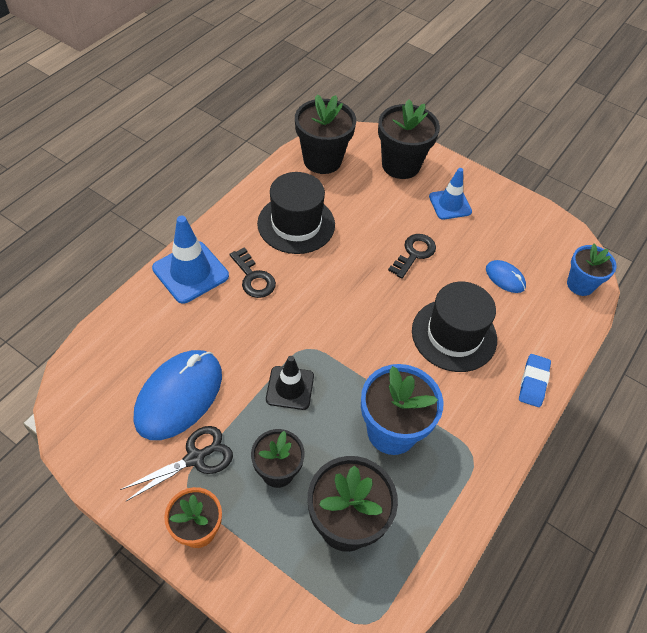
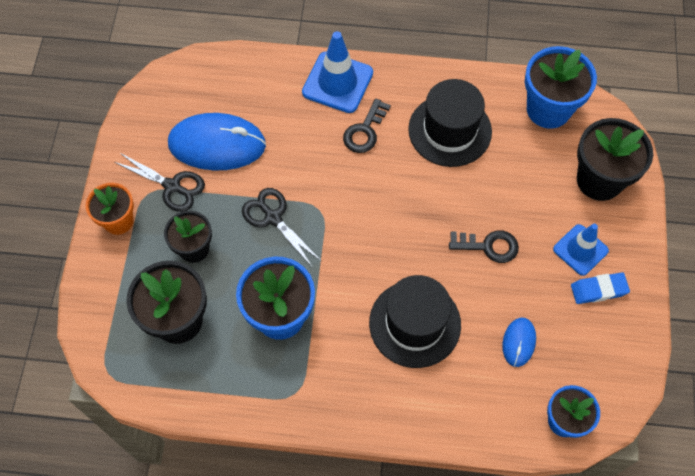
camera: 65 degrees right, 10 degrees up
black traffic cone [266,356,314,410] -> black scissors [242,188,321,268]
black flower pot [295,94,356,174] -> blue flower pot [525,46,597,129]
blue eraser [519,354,551,407] -> blue eraser moved to [571,272,630,304]

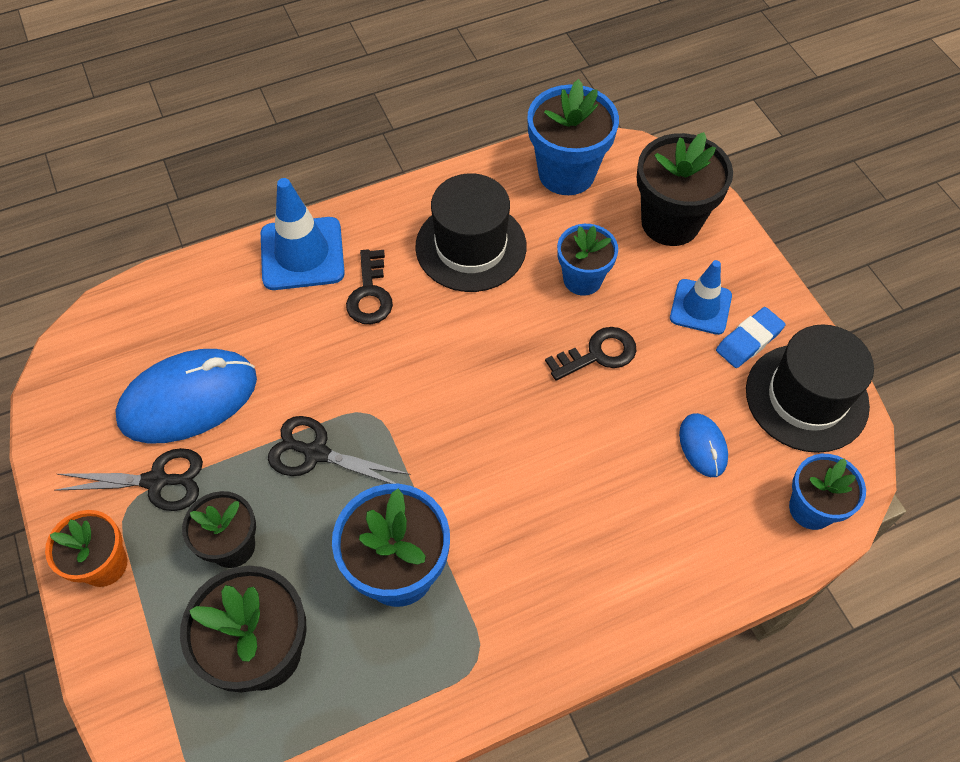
camera: 30 degrees left, 5 degrees down
black hat [369,275,461,368] -> black hat moved to [746,324,874,453]
none -> blue flower pot [557,224,618,296]

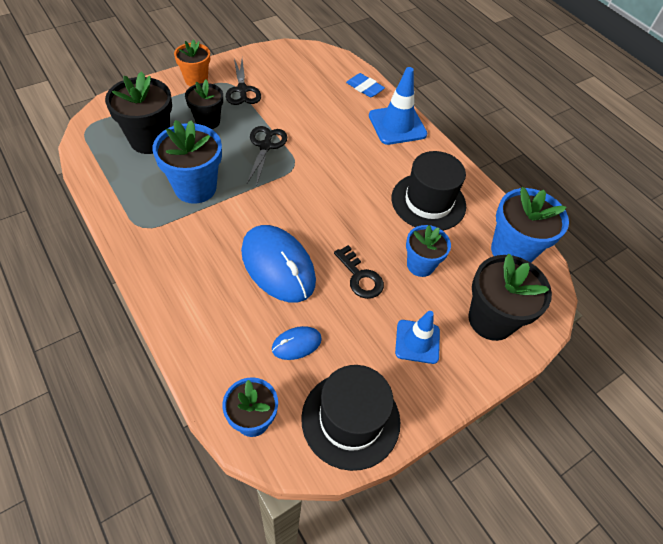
camera: 75 degrees right, 5 degrees down
blue mouse [115,349,257,443] -> blue mouse moved to [241,225,316,302]
black key [346,249,393,324] -> none
blue eraser [716,307,785,368] -> blue eraser moved to [346,73,385,97]

